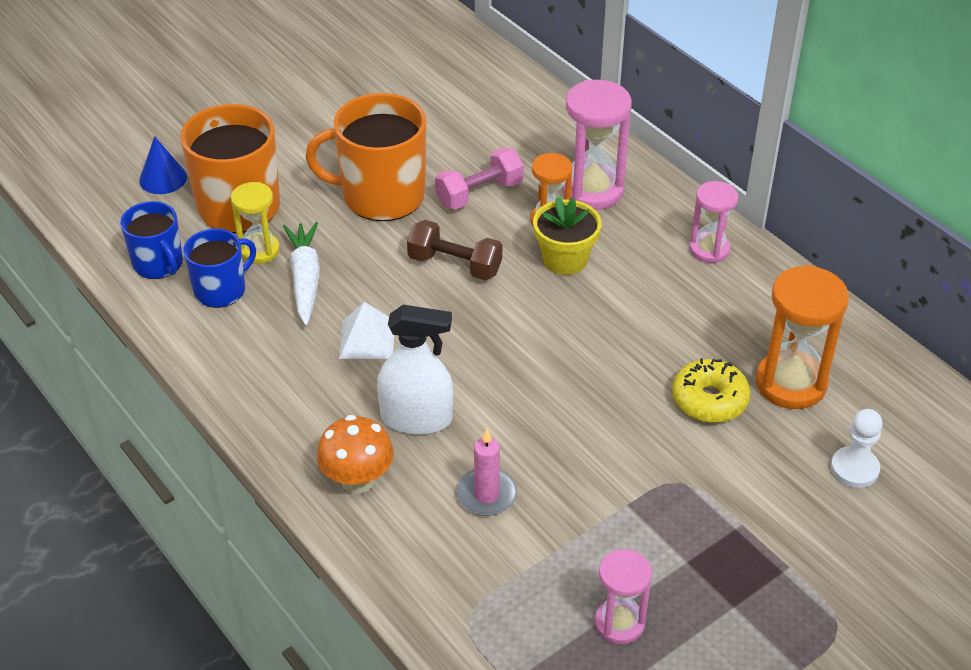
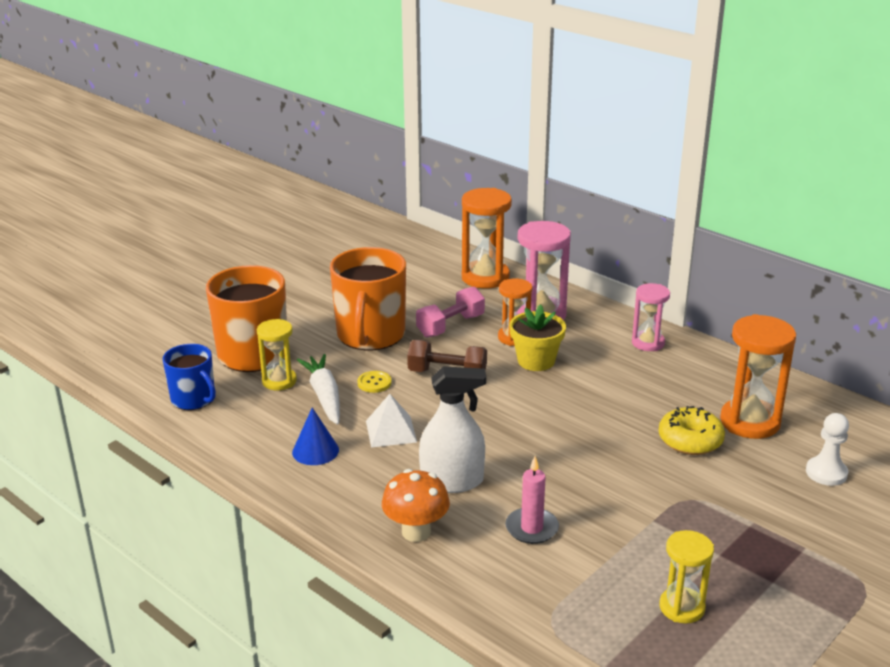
camera: 10 degrees left, 15 degrees down
blue cone [139,136,187,194] -> blue cone moved to [292,407,339,465]
blue mug [183,228,256,308] -> none
orange mug [305,93,426,221] -> orange mug turned 75 degrees counterclockwise [330,247,406,350]
pink hourglass [594,549,652,644] -> yellow hourglass [659,530,714,623]
none -> yellow button [357,371,392,393]
none -> orange hourglass [462,188,512,289]

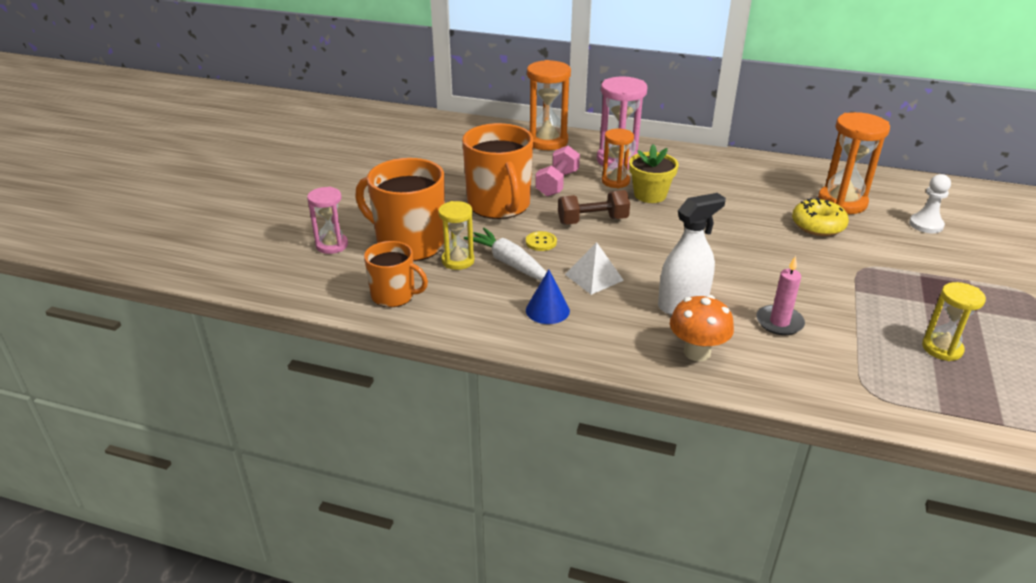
camera: 25 degrees left, 5 degrees up
blue mug [163,344,216,410] -> orange mug [364,241,428,307]
pink hourglass [632,283,670,351] -> pink hourglass moved to [307,187,348,254]

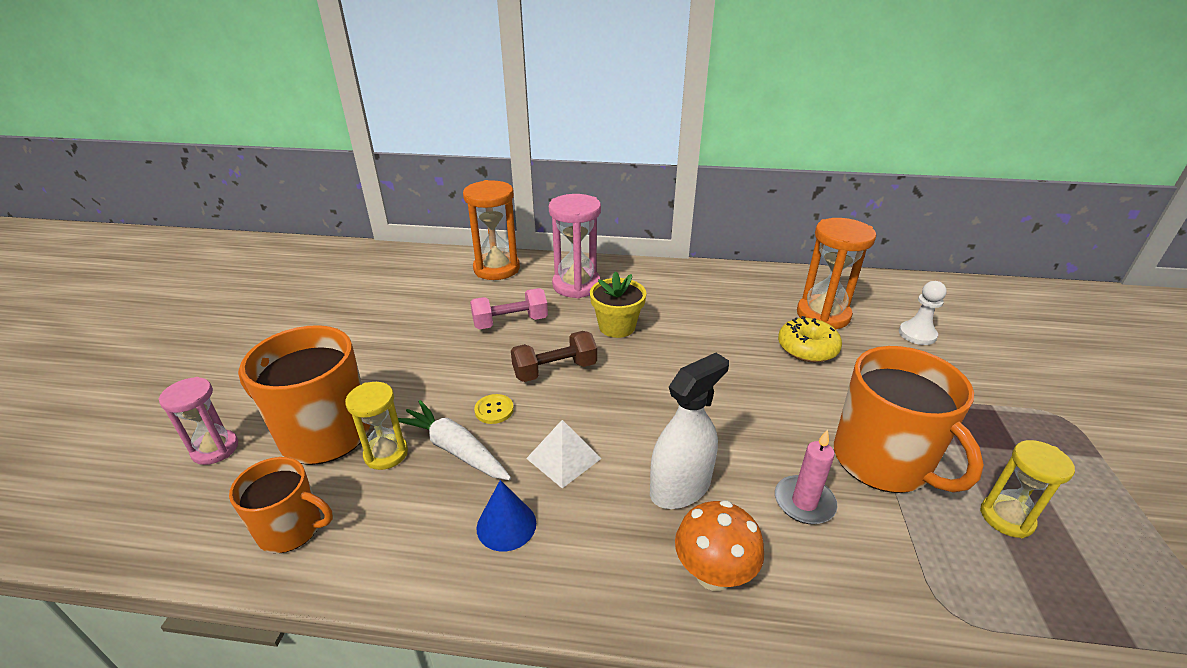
camera: 10 degrees left, 0 degrees up
orange mug [462,123,533,219] -> orange mug moved to [834,346,984,493]
pink dumbbell [535,146,580,197] -> pink dumbbell turned 60 degrees clockwise [470,288,548,330]
orange hourglass [602,129,634,188] -> none

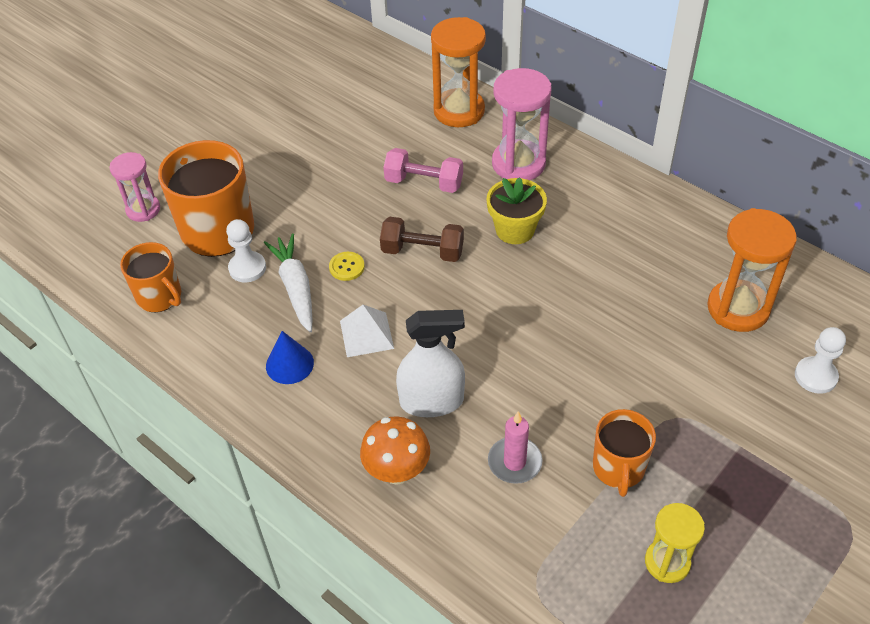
camera: 35 degrees right, 15 degrees up
yellow hourglass [345,382,408,470] -> white pawn [226,219,266,282]
yellow donut [778,316,842,362] -> none
orange mug [834,346,984,493] -> orange mug [593,409,656,497], size x0.59

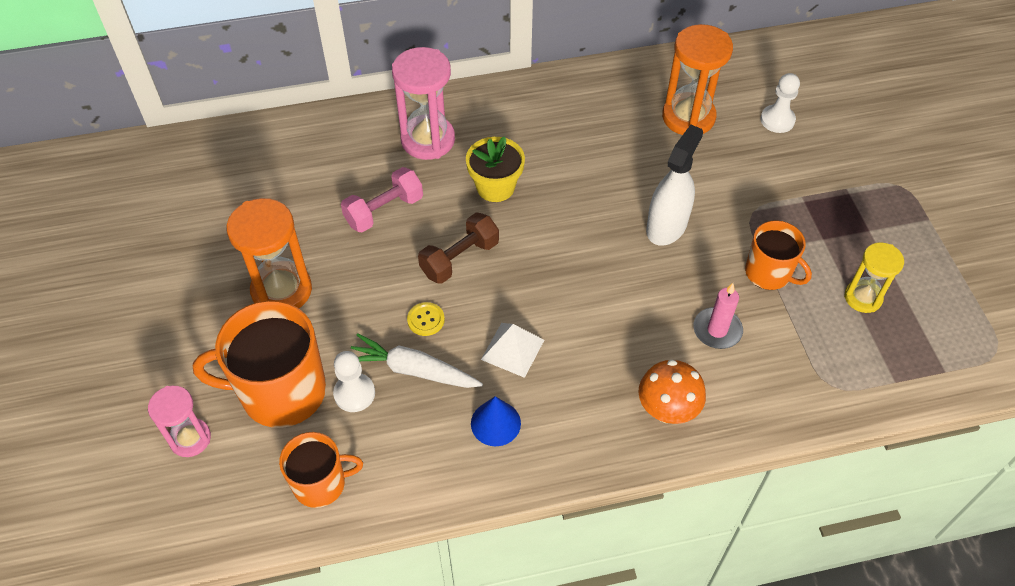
camera: 55 degrees left, 5 degrees up
white spray bottle [396,310,465,417] -> white spray bottle moved to [646,125,703,246]
orange hourglass [431,17,486,127] -> orange hourglass moved to [226,198,312,308]

